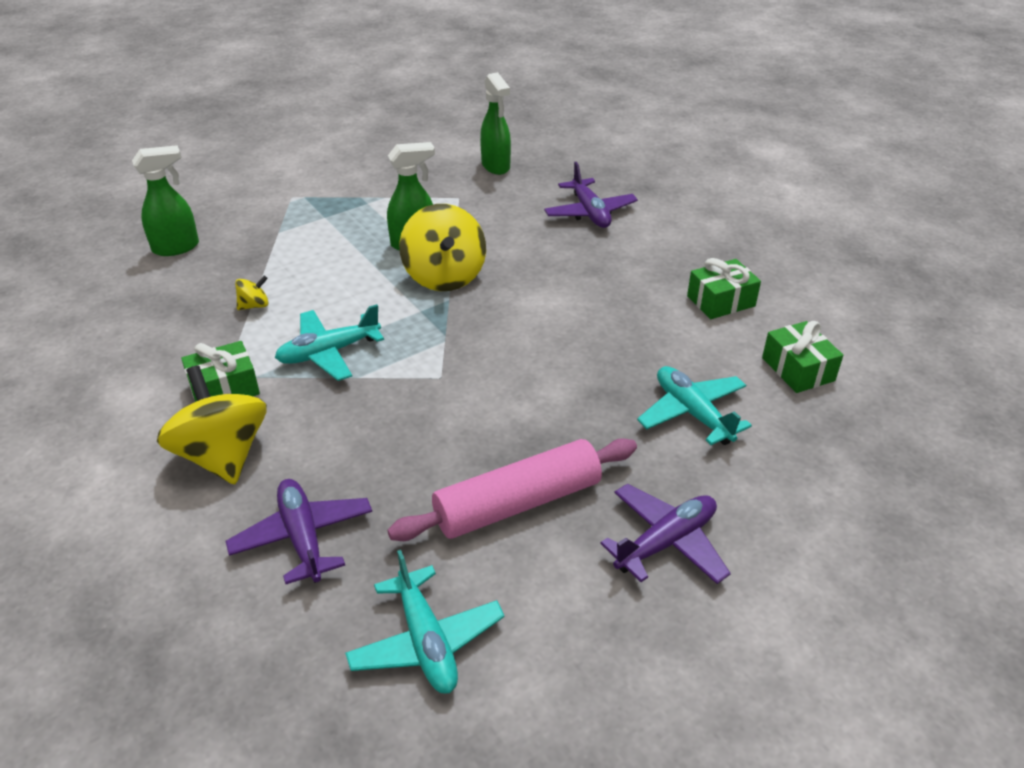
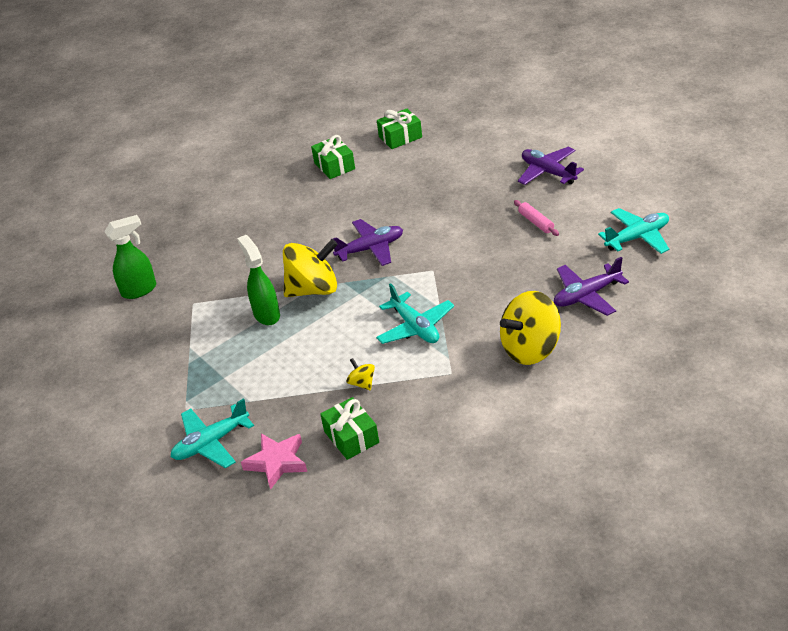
camera: 90 degrees left, 0 degrees up
green spray bottle [132,145,199,256] -> pink star [241,433,307,490]
green gift [181,341,260,402] -> green gift moved to [320,397,379,460]
pink rolling pin [387,438,637,541] -> pink rolling pin [514,200,559,236], size x0.46
purple plane [544,162,638,228] -> purple plane moved to [333,219,403,266]
turquoise plane [637,366,752,445] -> turquoise plane moved to [171,398,254,468]

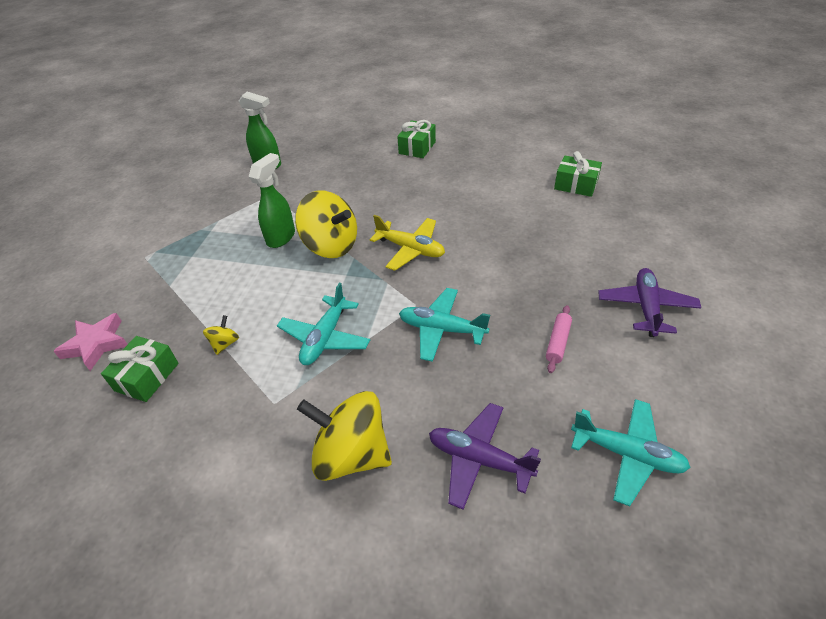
camera: 50 degrees right, 5 degrees up
turquoise plane [171,398,254,468] -> turquoise plane moved to [399,288,490,362]
green gift [311,135,355,179] -> green gift moved to [397,120,436,158]
purple plane [333,219,403,266] -> yellow plane [370,215,445,271]

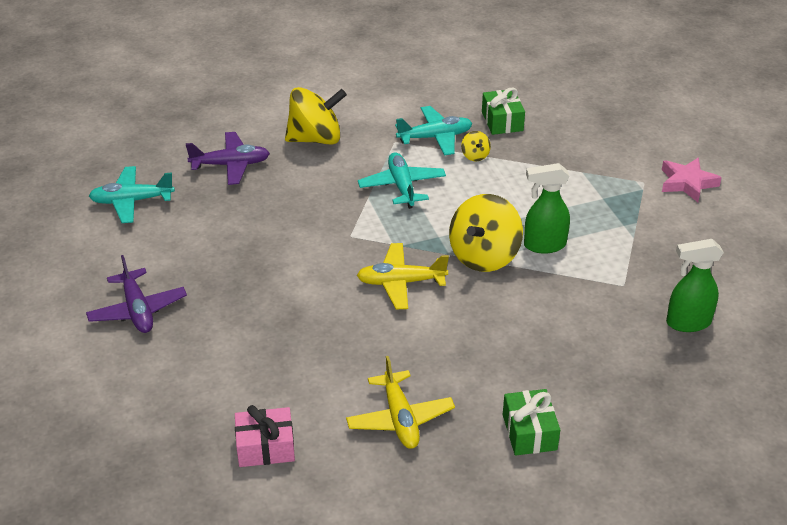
camera: 145 degrees right, 5 degrees down
pink star [53,313,128,371] -> pink star moved to [662,157,722,202]
green spray bottle [249,153,295,248] -> green spray bottle turned 90 degrees clockwise [524,163,570,254]
yellow spinning top [295,190,357,258] -> yellow spinning top turned 60 degrees counterclockwise [449,194,523,272]
turquoise plane [399,288,490,362] -> turquoise plane moved to [395,106,472,156]
pink rolling pin [546,305,572,373] -> none
green gift [554,151,602,197] -> pink gift [235,405,295,467]
none -> yellow plane [346,356,455,449]

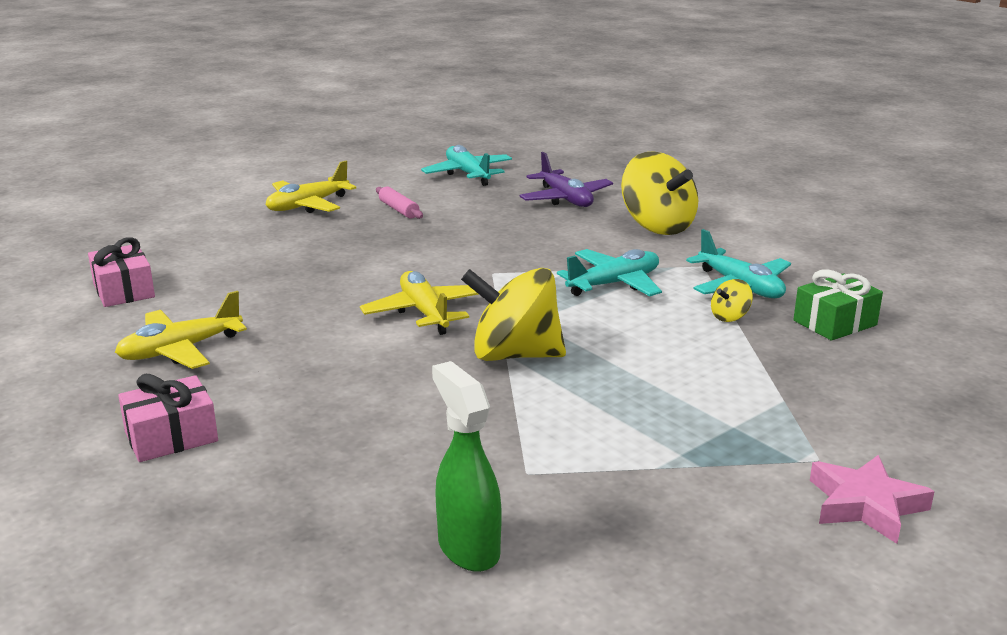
camera: 70 degrees right, 15 degrees down
purple plane [86,255,187,333] -> yellow plane [266,161,356,213]
green gift [503,389,560,456] -> pink gift [118,374,218,462]
green spray bottle [524,163,570,254] -> none
none -> pink rolling pin [376,186,423,219]

